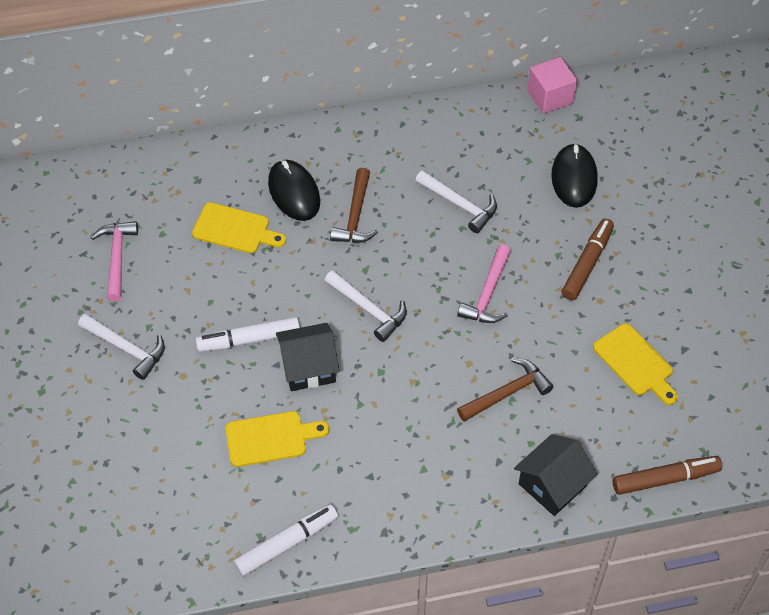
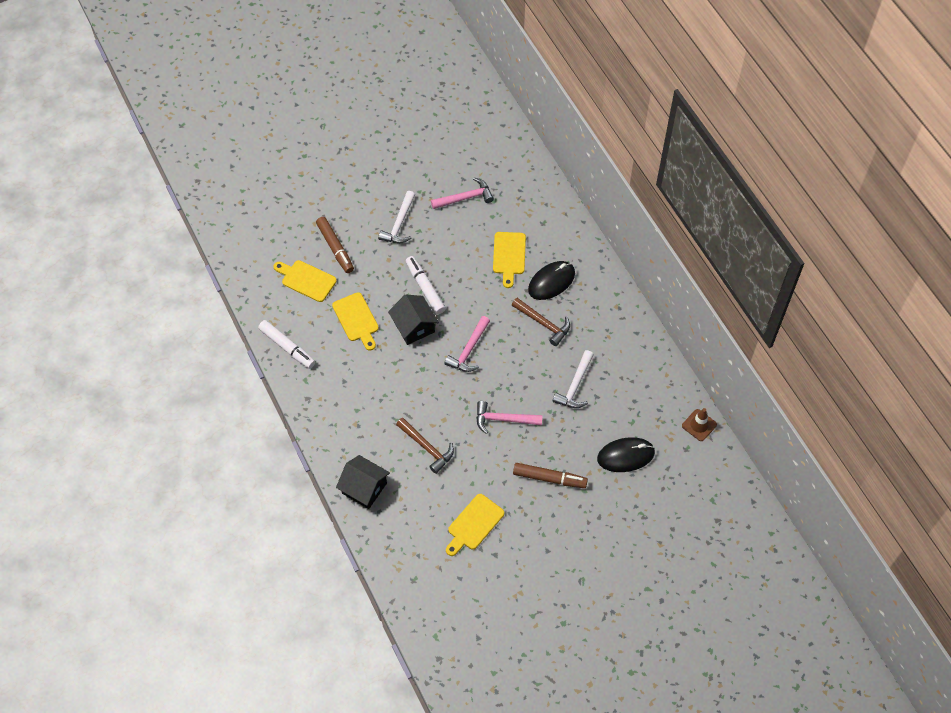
camera: 75 degrees right, 5 degrees up
white hammer [324,270,407,342] -> pink hammer [444,316,490,372]
brown hammer [330,168,378,243] -> brown hammer turned 135 degrees counterclockwise [512,298,570,346]
pink cube [527,57,577,114] -> brown traffic cone [682,408,717,441]
brown marker [613,456,722,495] -> brown marker moved to [316,217,354,273]
none -> yellow cutting board [274,260,337,302]

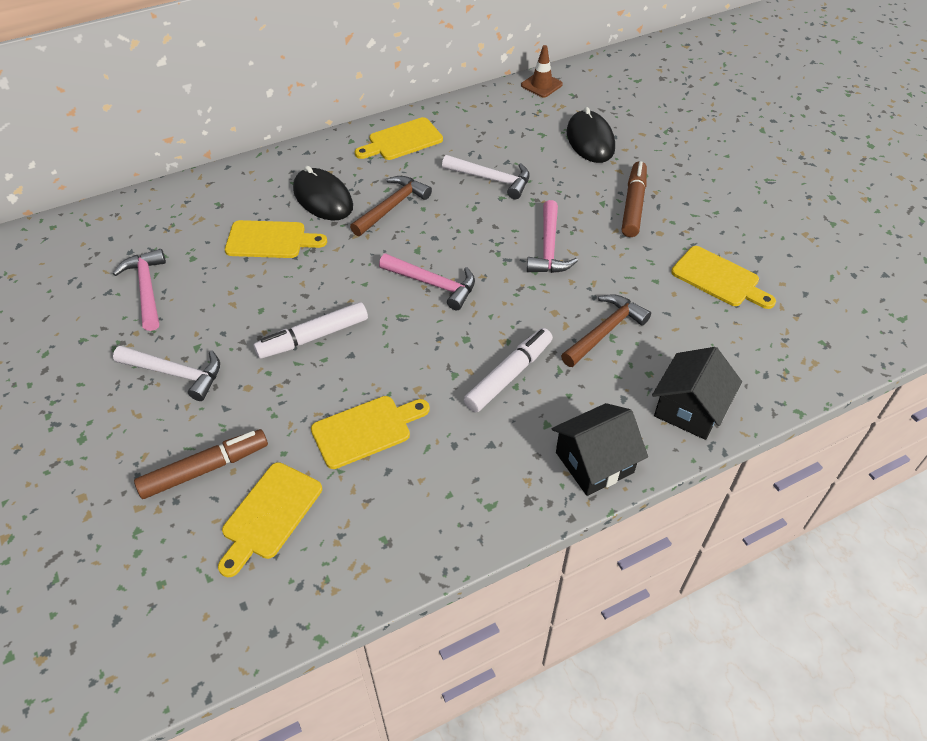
camera: 90 degrees left, 10 degrees down
white marker [258,320,315,369] -> white marker moved to [464,328,553,412]
black house [388,294,439,345] -> black house moved to [552,403,648,496]
none -> yellow cutting board [355,117,443,160]

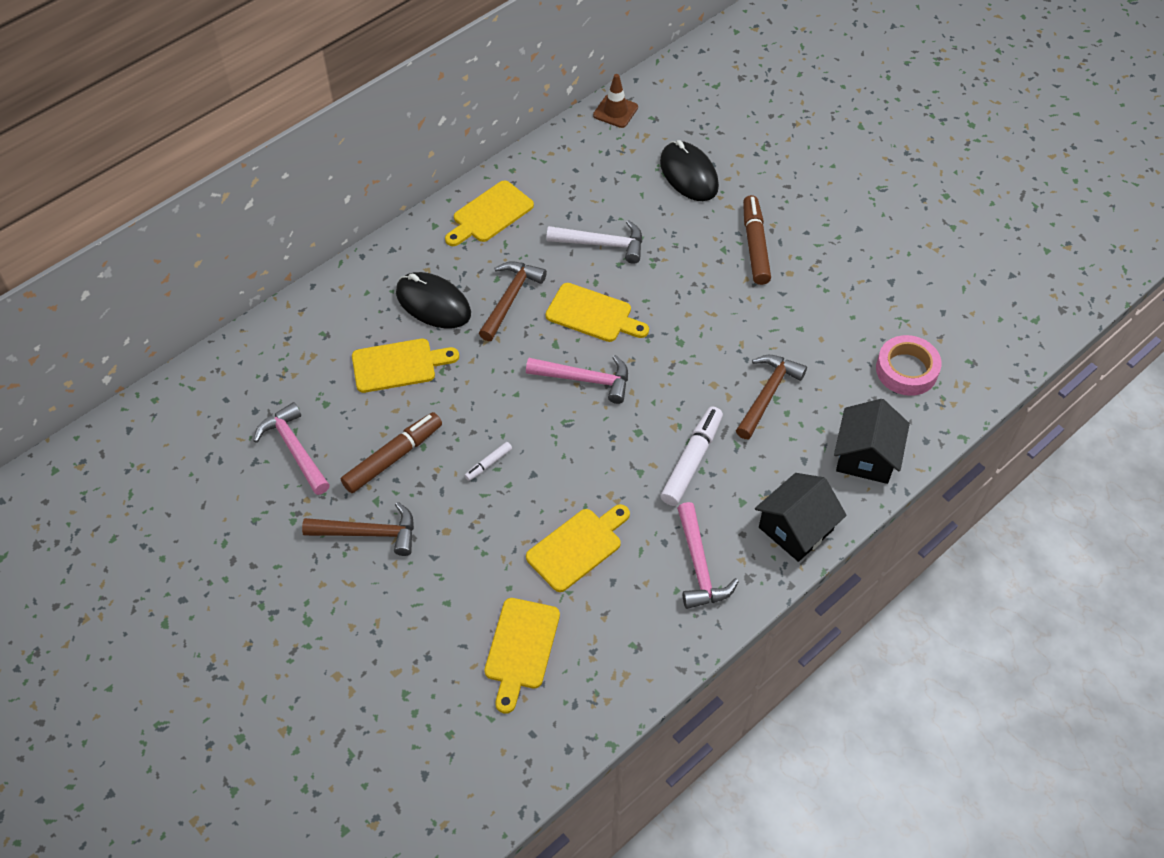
camera: 15 degrees left, 5 degrees up
white hammer [113,346,220,401] -> brown hammer [302,502,414,556]
brown marker [134,429,268,499] -> brown marker moved to [341,412,442,493]
white marker [254,302,368,359] -> white marker [464,442,512,481], size x0.48
pink hammer [527,200,578,273] -> pink hammer moved to [677,502,739,609]
yellow cutting board [671,246,776,309] -> yellow cutting board moved to [546,283,649,342]
none -> pink tape [876,335,942,396]

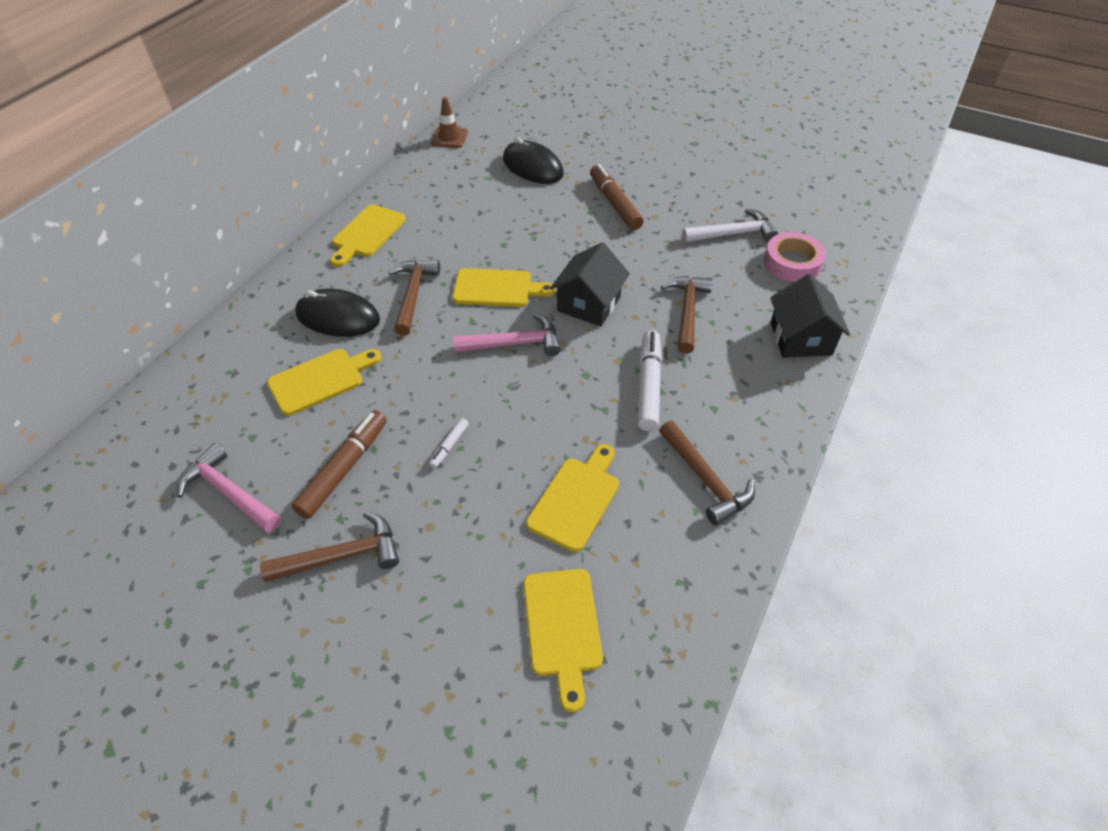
camera: 20 degrees left, 5 degrees down
white hammer [546,220,642,264] -> white hammer moved to [682,209,778,242]
pink hammer [677,502,739,609] -> brown hammer [659,421,755,526]
black house [755,473,847,562] -> black house moved to [550,242,630,326]

